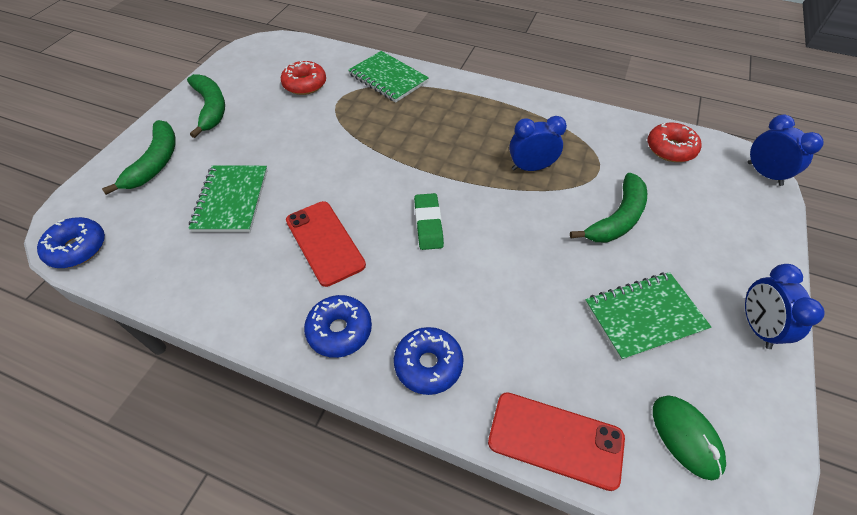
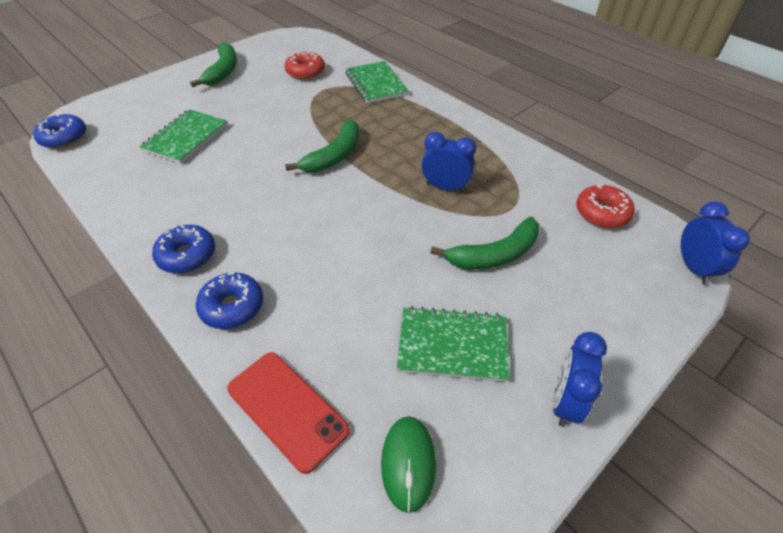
camera: 25 degrees right, 5 degrees down
green banana [102,120,176,195] -> green banana moved to [285,119,359,172]
red phone [286,201,366,287] -> none
green eraser [414,193,444,250] -> none

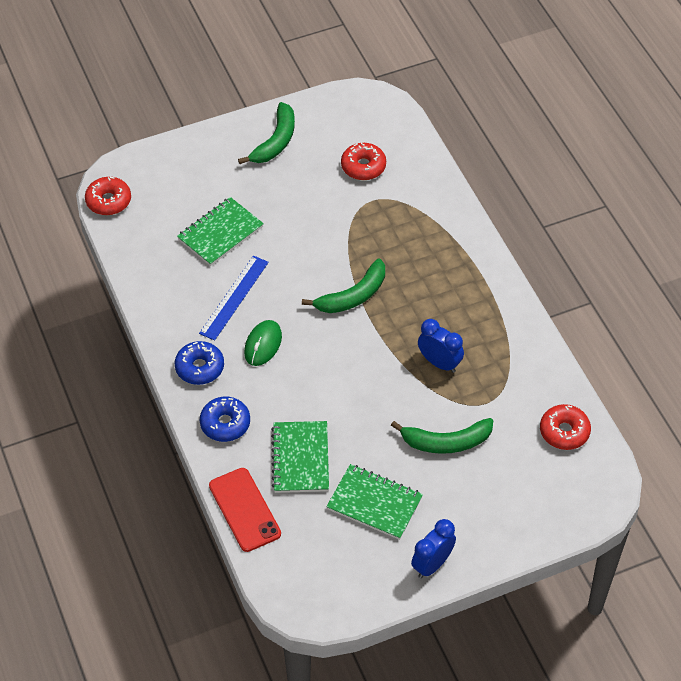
camera: 20 degrees right, 5 degrees up
blue donut [33,113,86,149] -> red donut [85,177,131,215]
green notebook [346,61,409,104] -> green notebook moved to [271,421,329,493]
green mouse [381,416,436,513] -> green mouse moved to [244,320,282,366]
blue clock [681,202,750,285] -> none
none -> blue ruler [199,256,269,341]

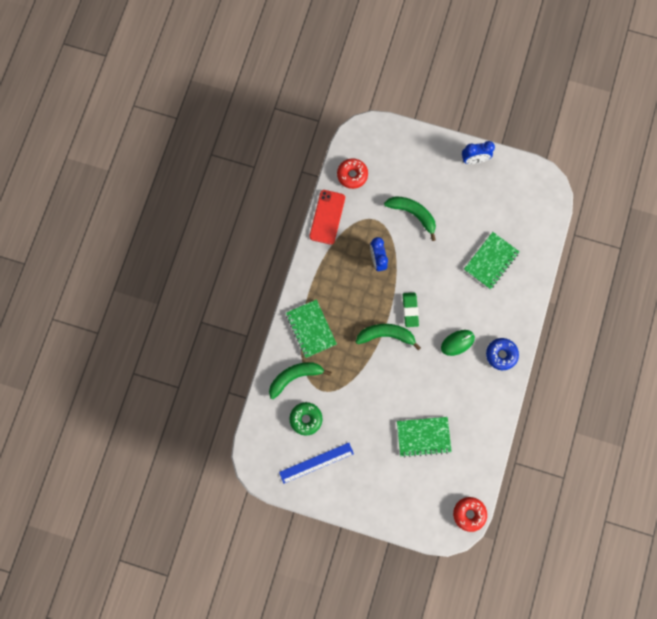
camera: 140 degrees left, 25 degrees up
blue ruler [199,256,269,341] -> blue ruler moved to [279,443,354,484]
blue donut [200,397,250,442] -> none
red phone [209,468,281,552] -> red phone moved to [309,190,345,245]
green banana [238,102,295,164] -> green banana moved to [269,362,331,399]
green notebook [326,464,423,540] -> green notebook moved to [286,299,337,358]
red donut [341,143,386,180] -> green donut [290,402,322,436]
none -> green eraser [403,293,419,327]

